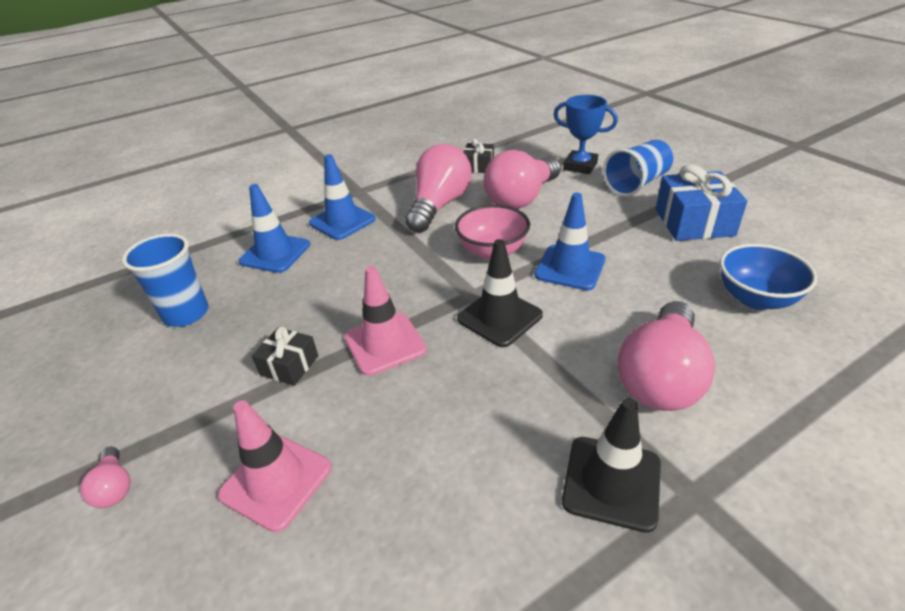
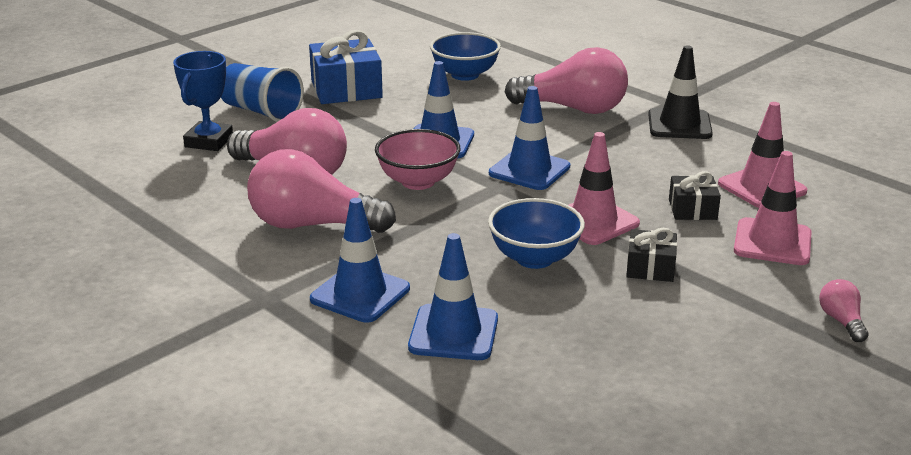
camera: 105 degrees left, 10 degrees down
pink light bulb [80,447,131,508] -> pink light bulb turned 60 degrees counterclockwise [819,279,868,342]
blue cup [122,234,208,327] -> none
black traffic cone [457,239,543,347] -> blue traffic cone [489,86,570,190]
black gift [463,139,494,173] -> black gift moved to [669,171,721,220]
none -> blue bowl [488,198,585,269]
none -> pink traffic cone [718,102,807,208]

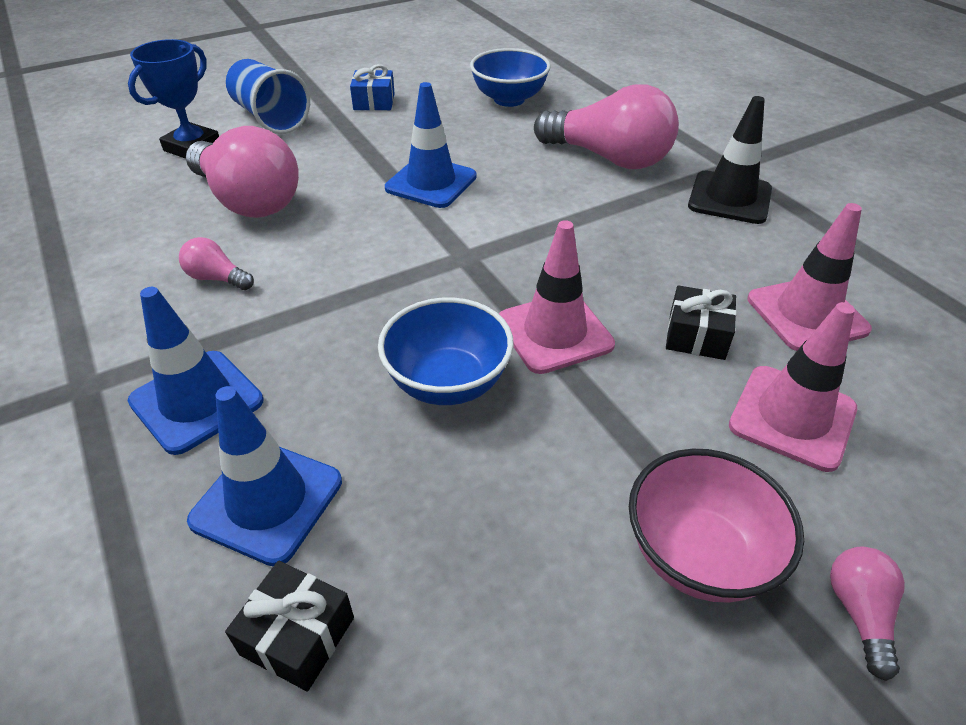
camera: 15 degrees right, 15 degrees up
pink light bulb [247,149,396,233] -> pink light bulb [179,237,254,290], size x0.44
blue gift [309,30,383,104] -> blue gift [350,64,395,111], size x0.56
pink bowl [375,129,461,190] -> pink bowl moved to [629,449,804,603]
blue traffic cone [489,86,570,190] -> none
black gift [626,228,677,282] -> black gift moved to [225,561,354,692]

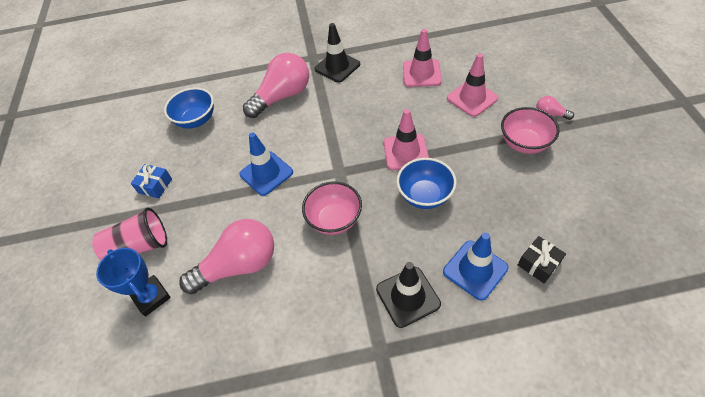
camera: 65 degrees left, 10 degrees up
blue traffic cone [128,287,263,455] -> black traffic cone [376,262,441,328]
pink light bulb [179,237,254,290] -> none
blue cup [226,59,310,134] -> pink cup [92,208,167,260]
black gift [666,285,737,360] -> none
none -> pink bowl [302,181,362,235]

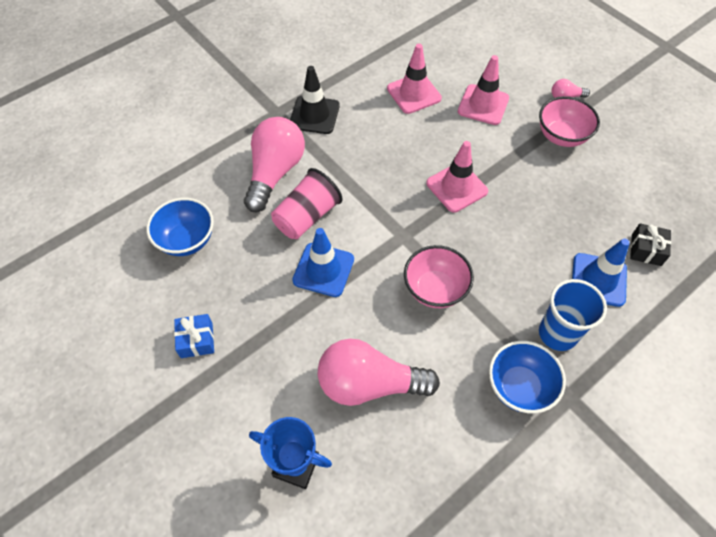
camera: 35 degrees left, 5 degrees up
pink cup [92,208,167,260] -> pink cup moved to [271,168,343,239]
pink light bulb [179,219,274,294] -> pink light bulb turned 120 degrees counterclockwise [318,339,440,406]
black traffic cone [376,262,441,328] -> blue cup [539,279,607,351]
blue bowl [396,158,456,209] -> blue bowl moved to [489,341,566,414]

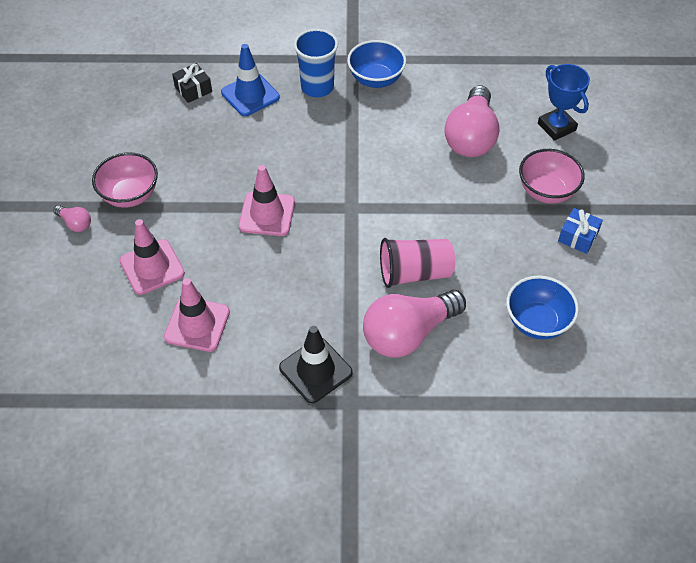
camera: 140 degrees left, 5 degrees down
blue traffic cone [292,228,354,297] -> none
pink light bulb [318,339,440,406] -> pink light bulb turned 60 degrees clockwise [445,86,500,157]
pink bowl [404,245,474,308] -> pink bowl moved to [519,149,585,204]

